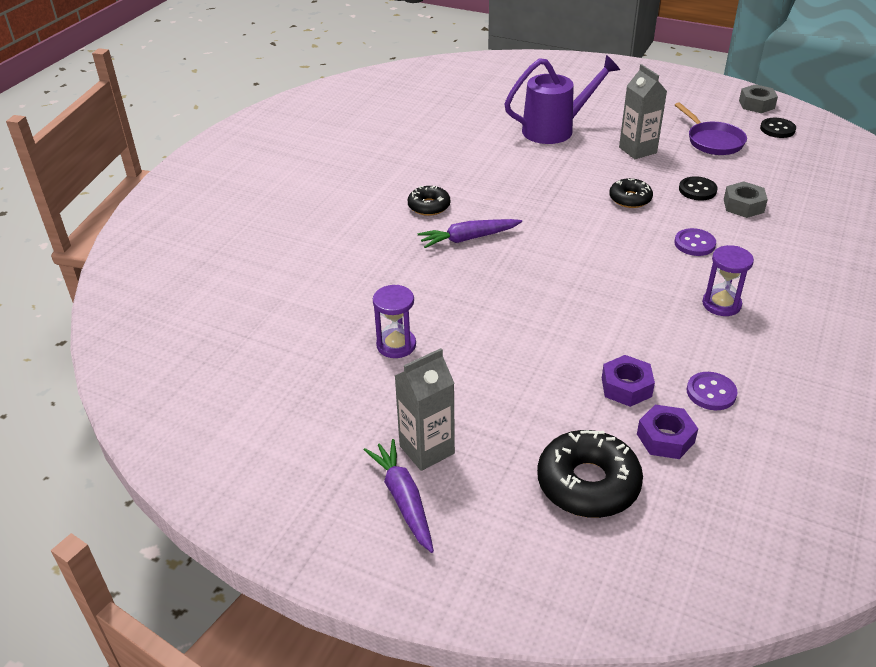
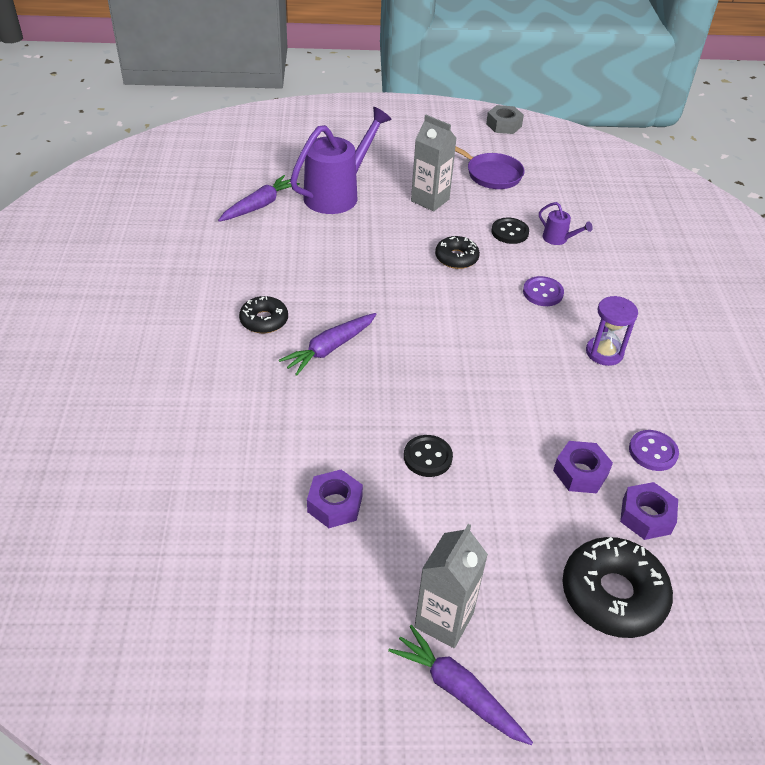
camera: 30 degrees left, 5 degrees up
purple hourglass [373,285,416,358] -> purple nut [307,470,363,528]
grey nut [724,181,768,218] -> purple watering can [539,202,593,245]
black button [760,118,796,138] -> black button moved to [404,435,453,477]
none -> purple carrot [218,175,300,222]

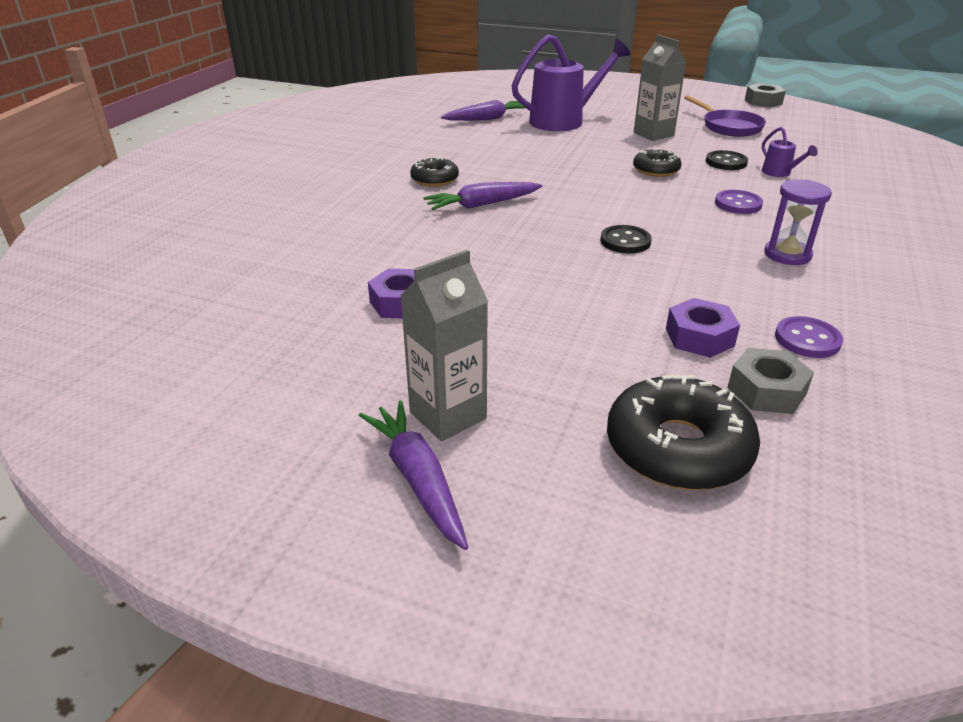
camera: 25 degrees right, 10 degrees down
black button [404,435,453,477] -> black button moved to [600,225,652,253]
purple nut [620,482,678,540] -> grey nut [727,348,814,414]

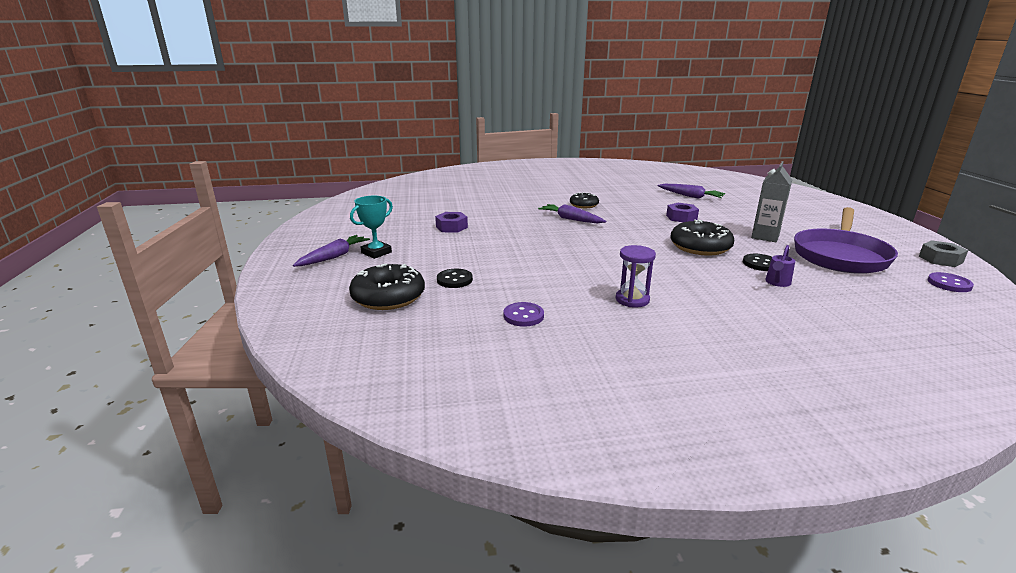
camera: 60 degrees right, 10 degrees down
grey carton [400,250,488,441] -> turquoise trophy [350,196,393,259]
purple watering can [512,34,630,131] -> none
black button [600,225,652,253] -> black button moved to [437,269,473,288]
black donut [633,149,682,177] -> black donut [670,219,735,256], size x1.69
purple nut [666,298,740,358] -> purple nut moved to [666,203,699,222]
purple pan [684,95,766,137] -> purple pan [794,207,898,274], size x1.67
purple button [715,190,763,214] -> purple button moved to [927,272,974,292]
grey nut [727,348,814,414] -> none

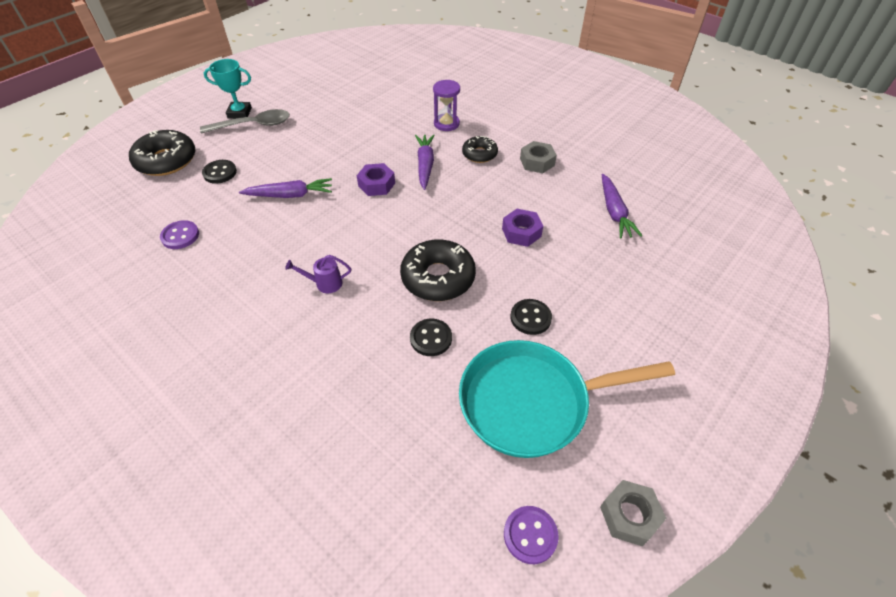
camera: 50 degrees right, 25 degrees up
purple carrot [293,235,370,267] -> purple carrot moved to [239,178,332,198]
purple nut [435,212,468,233] -> purple nut moved to [356,163,395,196]
purple hourglass [616,245,656,308] -> purple hourglass moved to [433,80,460,131]
grey carton [751,161,792,242] -> black button [510,299,552,335]
purple watering can [765,245,795,287] -> purple watering can moved to [285,255,351,293]
purple pan [794,207,898,274] -> turquoise pan [459,340,675,458]
none -> grey spoon [200,109,290,133]
none -> grey nut [520,141,557,173]

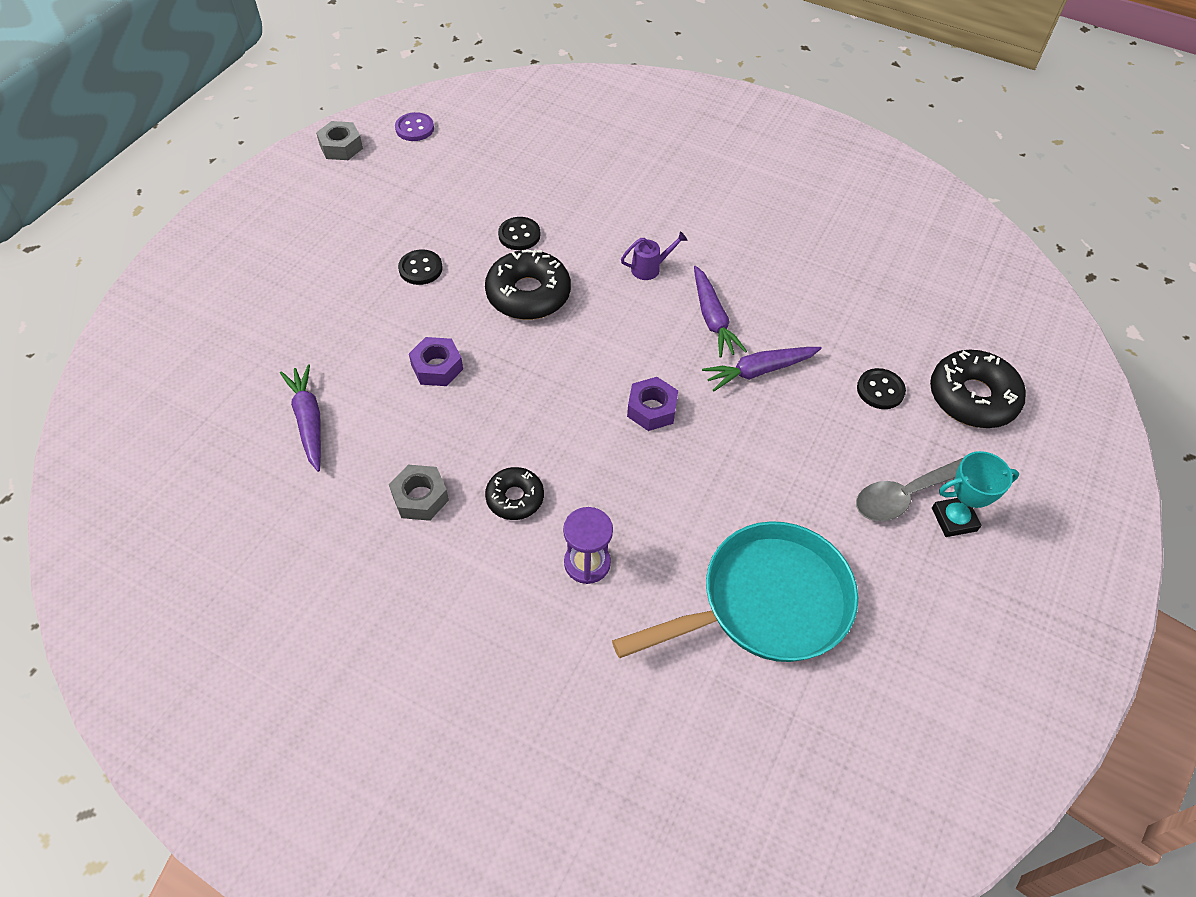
camera: 165 degrees right, 5 degrees up
purple button [160,220,199,249] -> none
purple carrot [415,134,434,190] -> purple carrot moved to [694,266,747,358]
turquoise pan [459,340,675,458] -> turquoise pan moved to [612,521,858,662]

